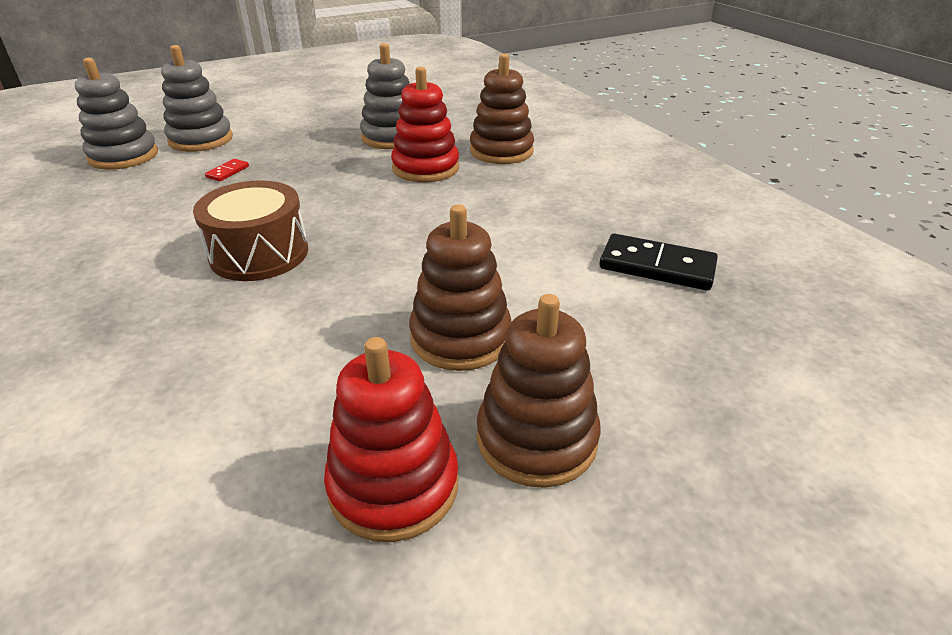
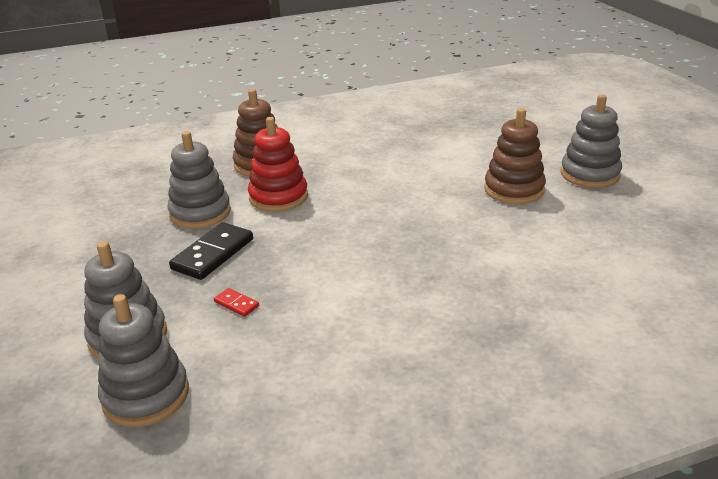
camera: 80 degrees left, 5 degrees down
brown drum [193,180,308,281] -> none
red stacking toy [324,337,459,542] -> none
brown stacking toy [477,294,601,488] -> grey stacking toy [561,94,622,188]
black domino [600,234,718,291] -> black domino moved to [169,222,253,280]

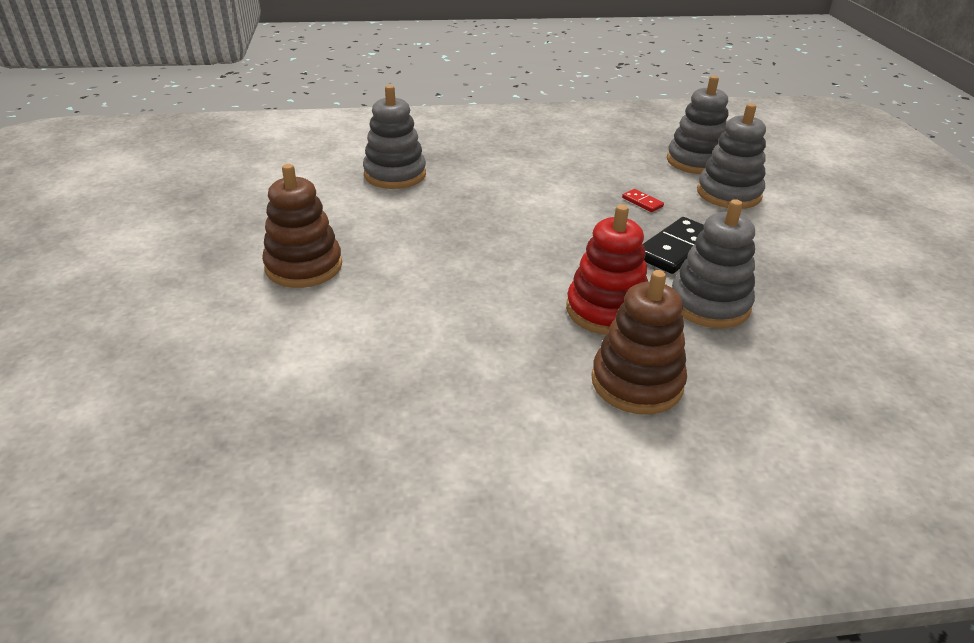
camera: 170 degrees left, 5 degrees up
grey stacking toy [561,94,622,188] -> grey stacking toy moved to [363,85,426,189]

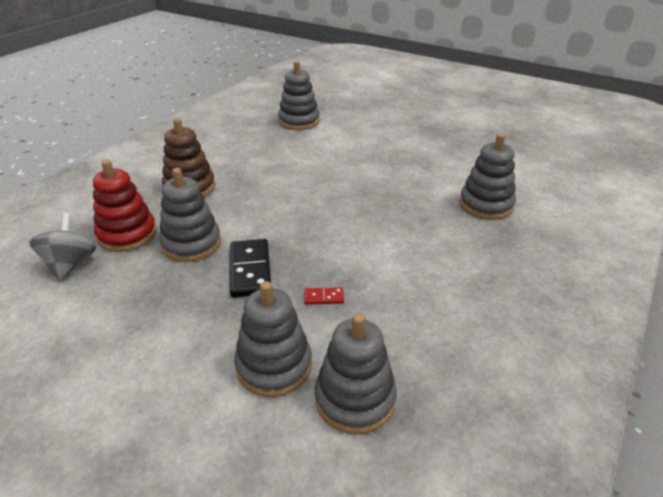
camera: 130 degrees right, 0 degrees up
brown stacking toy [262,164,342,288] -> none
red stacking toy [566,205,648,335] -> red stacking toy moved to [93,160,157,252]
none -> grey spinning top [29,213,96,281]
none -> grey stacking toy [278,61,320,130]

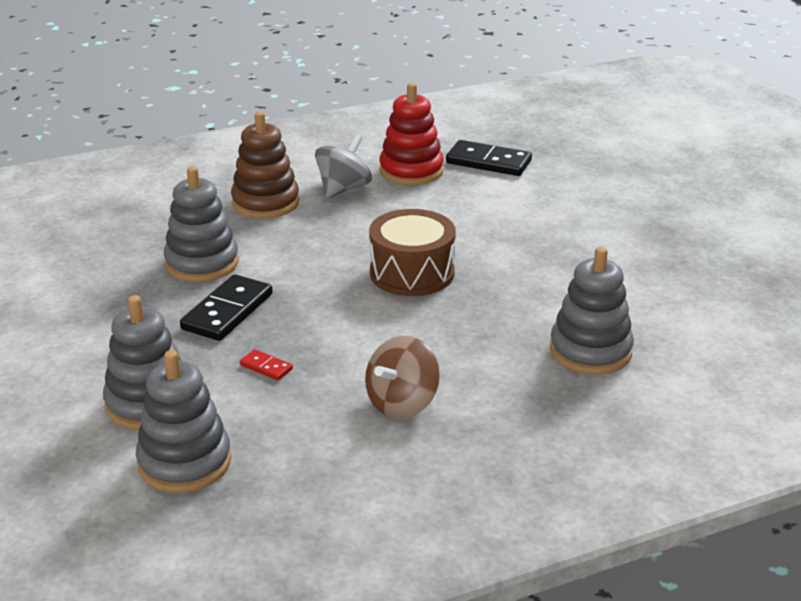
camera: 35 degrees right, 5 degrees down
grey spinning top [29,213,96,281] -> grey spinning top moved to [315,134,372,198]
red stacking toy [93,160,157,252] -> red stacking toy moved to [379,83,444,185]
grey stacking toy [278,61,320,130] -> black domino [446,140,532,176]
none -> brown spinning top [365,336,440,419]
none -> brown drum [369,209,456,296]

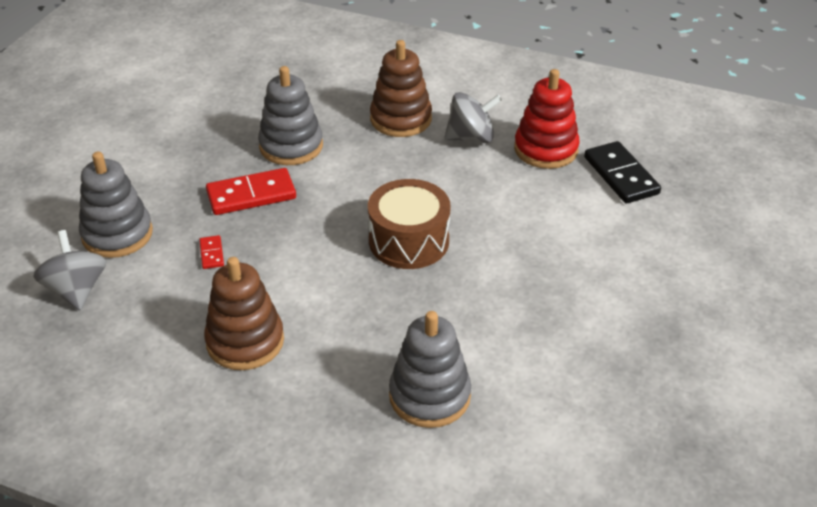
camera: 45 degrees right, 10 degrees up
grey stacking toy [136,350,231,493] -> grey spinning top [33,230,106,310]
black domino [180,274,273,341] -> red domino [206,168,296,215]
brown spinning top [365,336,440,419] -> brown stacking toy [204,257,284,370]

